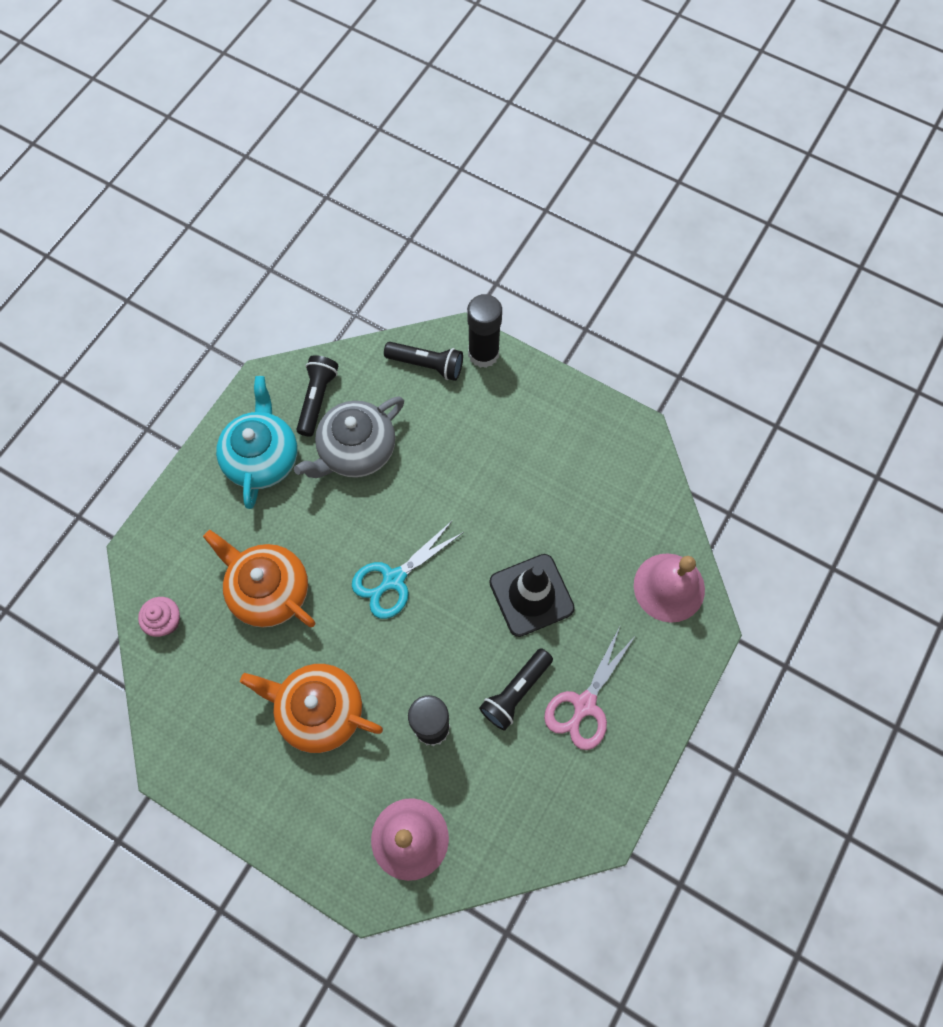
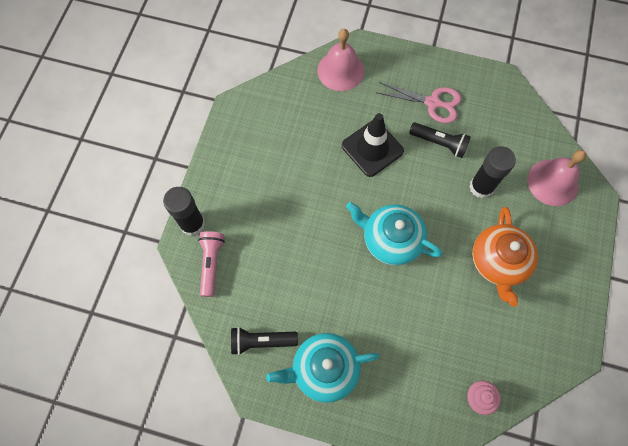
camera: 105 degrees left, 0 degrees up
orange teapot [203,530,316,628] -> none
grey teapot [294,396,404,478] -> none
turquoise scissors [352,520,464,619] -> turquoise teapot [346,202,442,266]
black flashlight [384,342,463,381] -> pink flashlight [198,231,225,297]

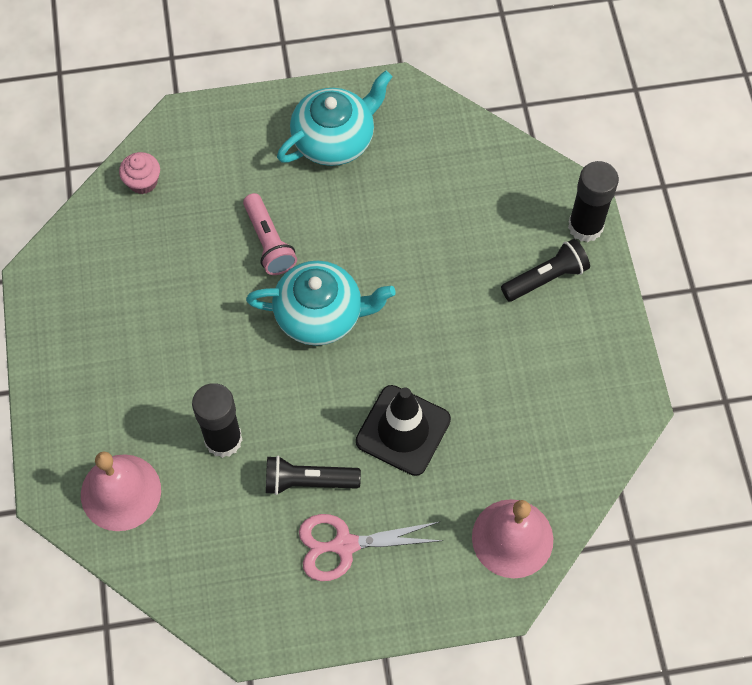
camera: 155 degrees right, 5 degrees down
pink flashlight [198,231,225,297] -> pink flashlight moved to [243,193,297,275]
black flashlight [231,327,298,355] -> black flashlight moved to [501,239,590,301]
orange teapot [472,207,538,307] -> none

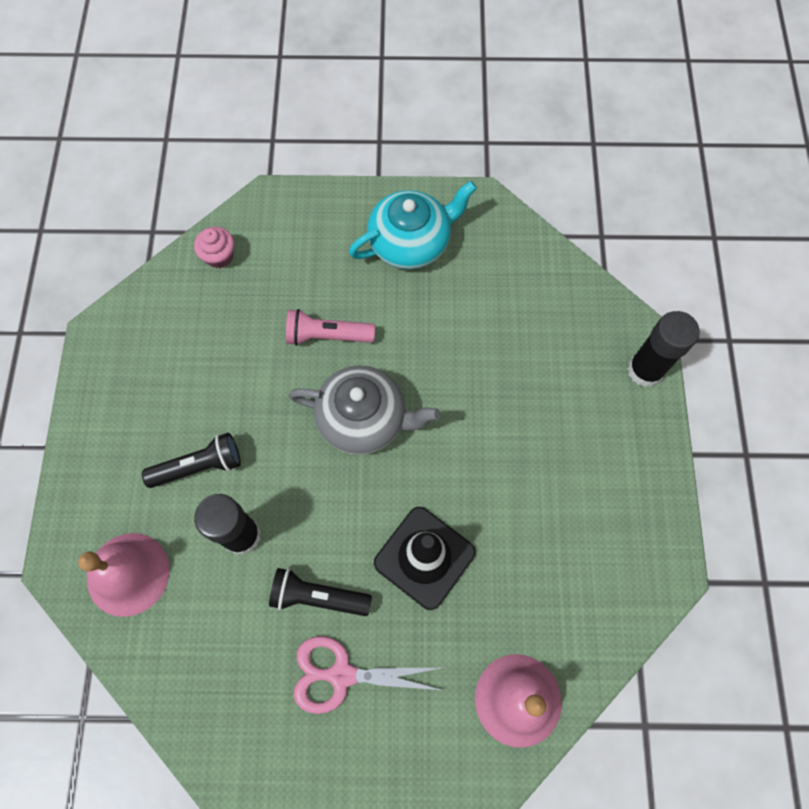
camera: 10 degrees right, 5 degrees up
pink flashlight [243,193,297,275] -> pink flashlight turned 105 degrees clockwise [286,309,375,346]
turquoise teapot [246,261,396,346] -> grey teapot [289,365,440,455]
black flashlight [501,239,590,301] -> black flashlight moved to [142,433,241,488]

